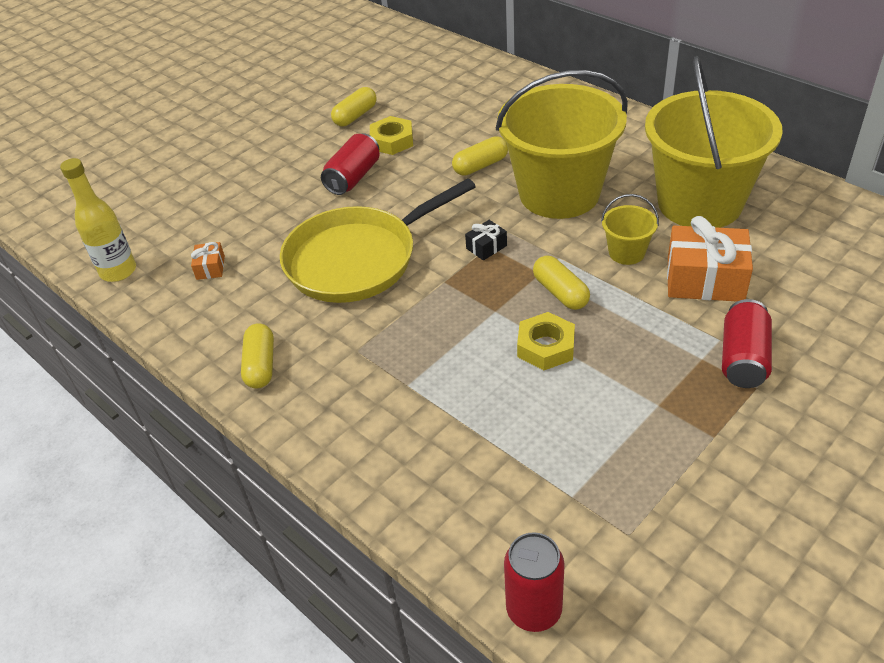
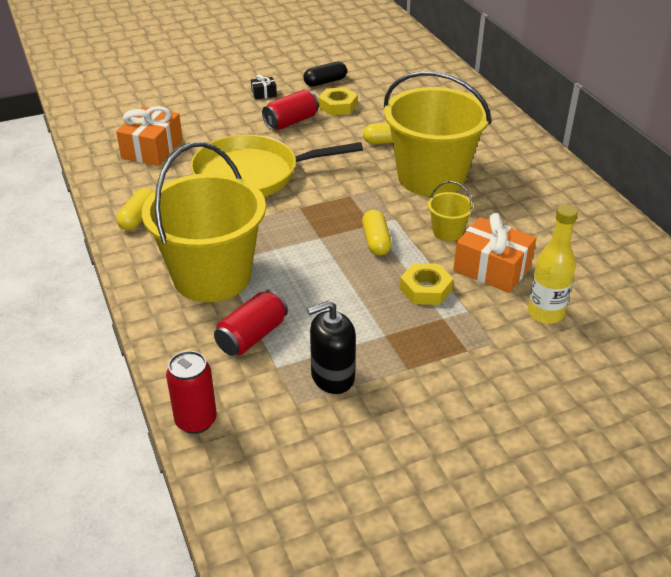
camera: 20 degrees right, 5 degrees down
yellow bottle [60,158,136,282] -> yellow bottle moved to [528,205,578,324]
orange gift [191,242,225,280] -> orange gift [116,106,183,166], size x2.13
yellow capsule [331,87,377,127] -> black capsule [303,61,347,87]
black gift [465,220,507,261] -> black gift moved to [251,74,277,100]
yellow nut [517,312,575,370] -> yellow nut moved to [400,263,453,305]
yellow bucket [645,56,783,228] -> yellow bucket moved to [142,142,266,302]
red can [722,299,772,388] -> red can moved to [214,290,288,356]
none -> black soap dispenser [307,300,356,394]

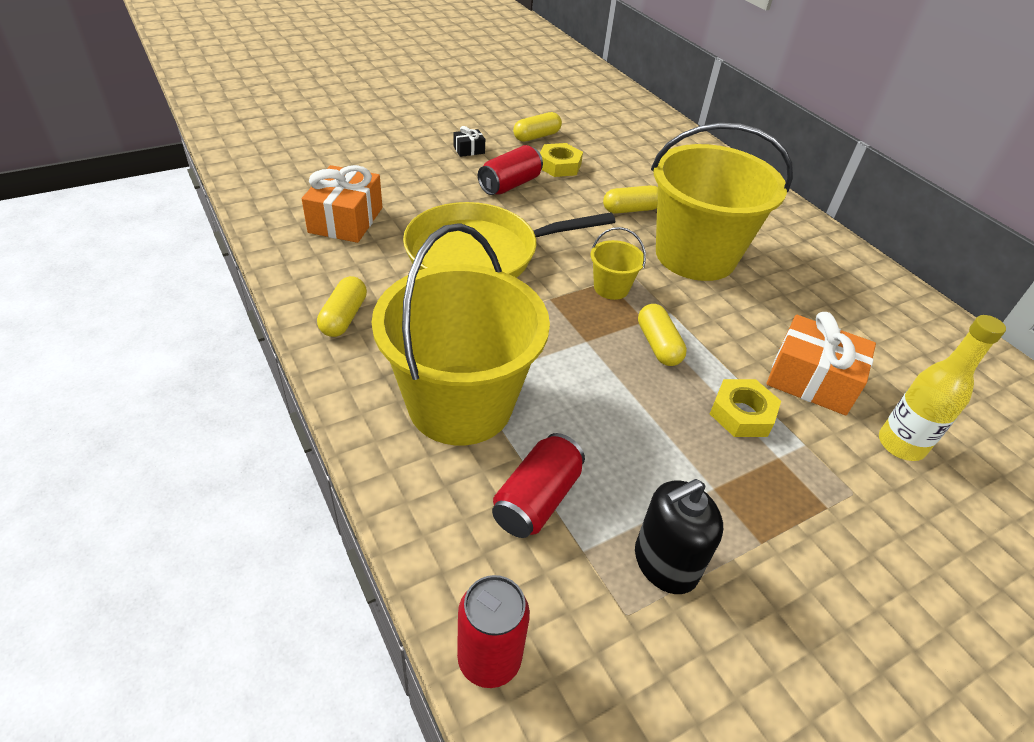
camera: 10 degrees left, 5 degrees up
black capsule [303,61,347,87] -> yellow capsule [513,112,562,142]
yellow bucket [428,181,474,241] -> yellow bucket moved to [590,227,646,300]

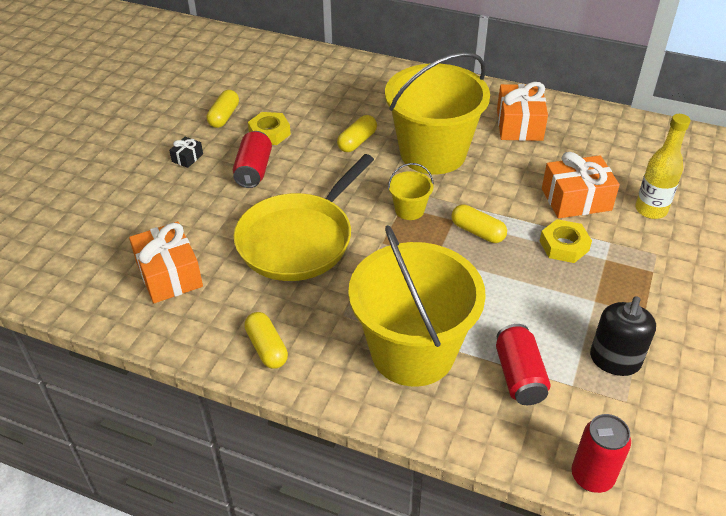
camera: 35 degrees left, 0 degrees up
none -> orange gift [497,82,548,141]

